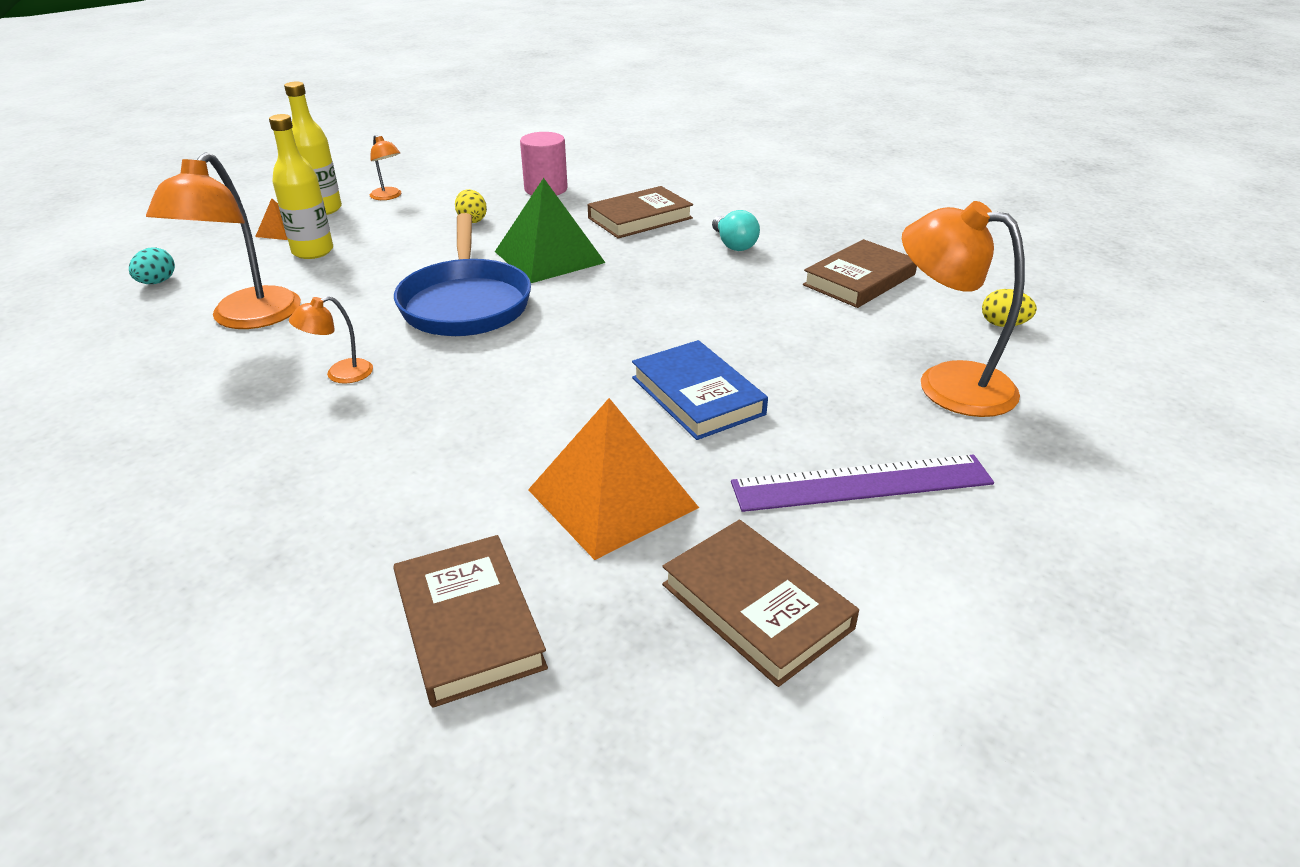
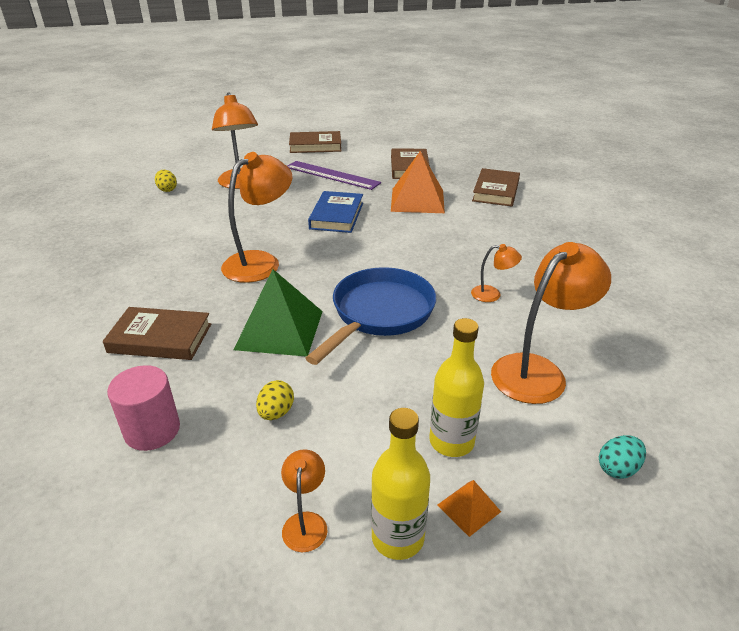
camera: 140 degrees left, 0 degrees up
turquoise light bulb [712,210,760,251] -> none
brown book [803,239,917,308] -> brown book moved to [289,131,341,153]
none -> orange lamp [221,152,292,283]

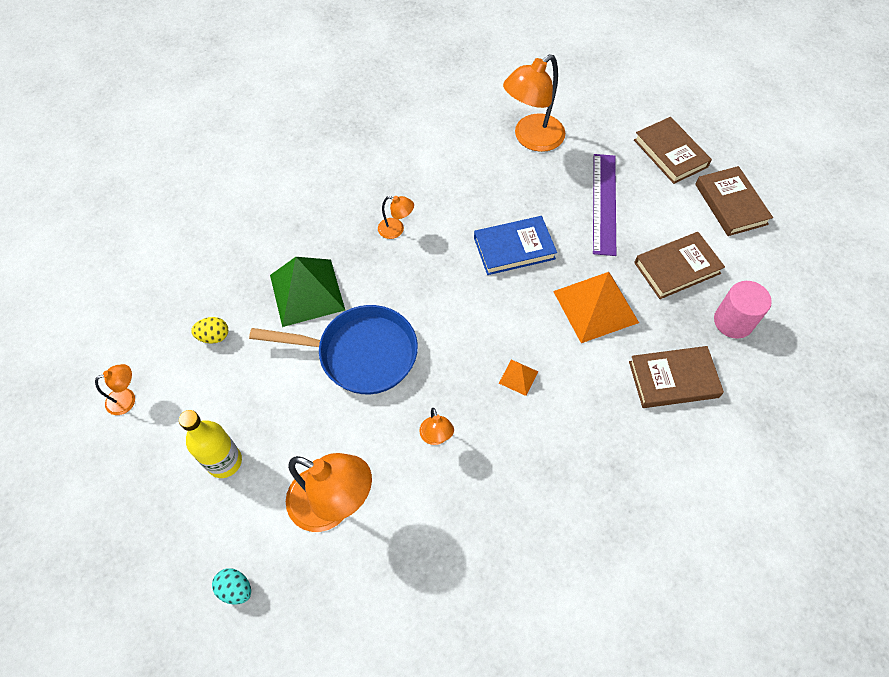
camera: 65 degrees right, 25 degrees up
brown book [103,307,211,360] -> brown book moved to [695,166,773,236]
pink cylinder [107,365,180,451] -> pink cylinder moved to [714,281,772,339]
yellow egg [155,170,177,192] -> none
orange lamp [221,152,292,283] -> orange lamp [378,196,414,239], size x0.48
yellow bottle [371,408,430,560] -> none
orange pyramid [437,480,501,537] -> orange pyramid moved to [499,359,538,396]

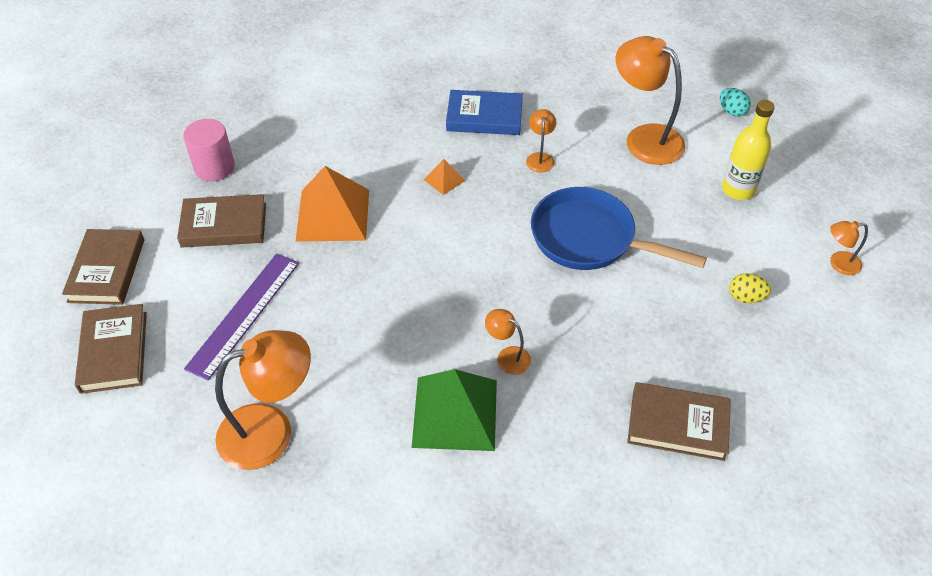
camera: 160 degrees left, 10 degrees down
green pyramid [270,257,345,327] -> green pyramid moved to [412,369,497,451]
blue book [474,216,557,275] -> blue book moved to [446,90,523,135]
brown book [629,346,724,408] -> brown book moved to [627,382,731,461]

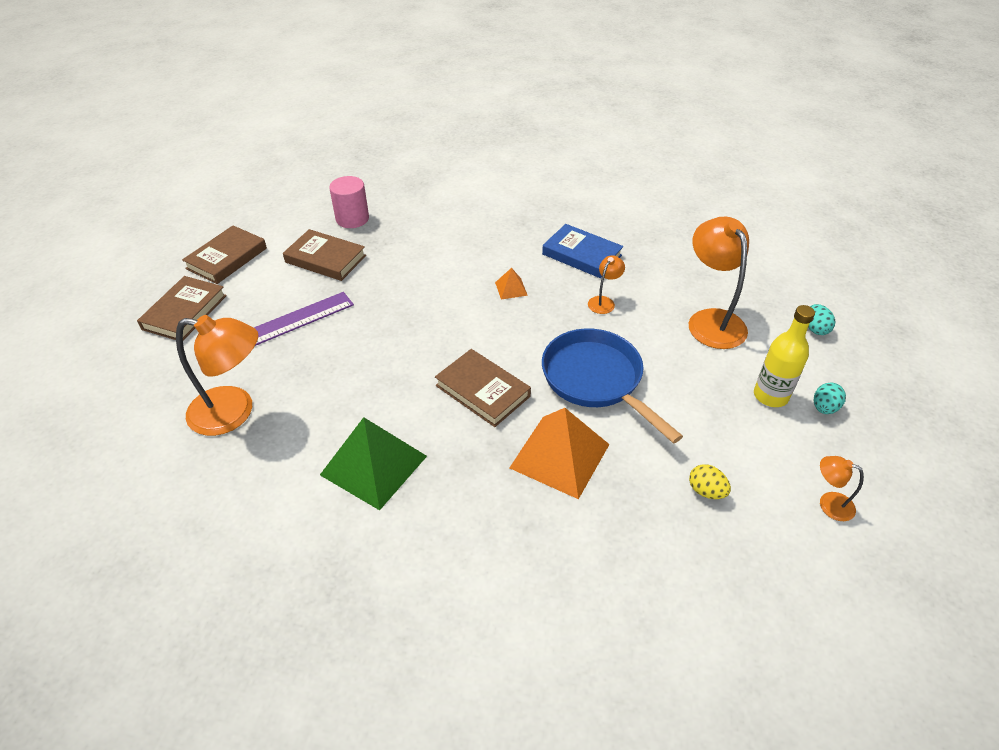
camera: 30 degrees right, 5 degrees down
orange pyramid [296,166,369,242] -> orange pyramid moved to [509,408,610,499]
orange lamp [485,309,531,375] -> none
brown book [627,382,731,461] -> brown book moved to [435,349,531,427]
none -> turquoise egg [814,382,846,414]

